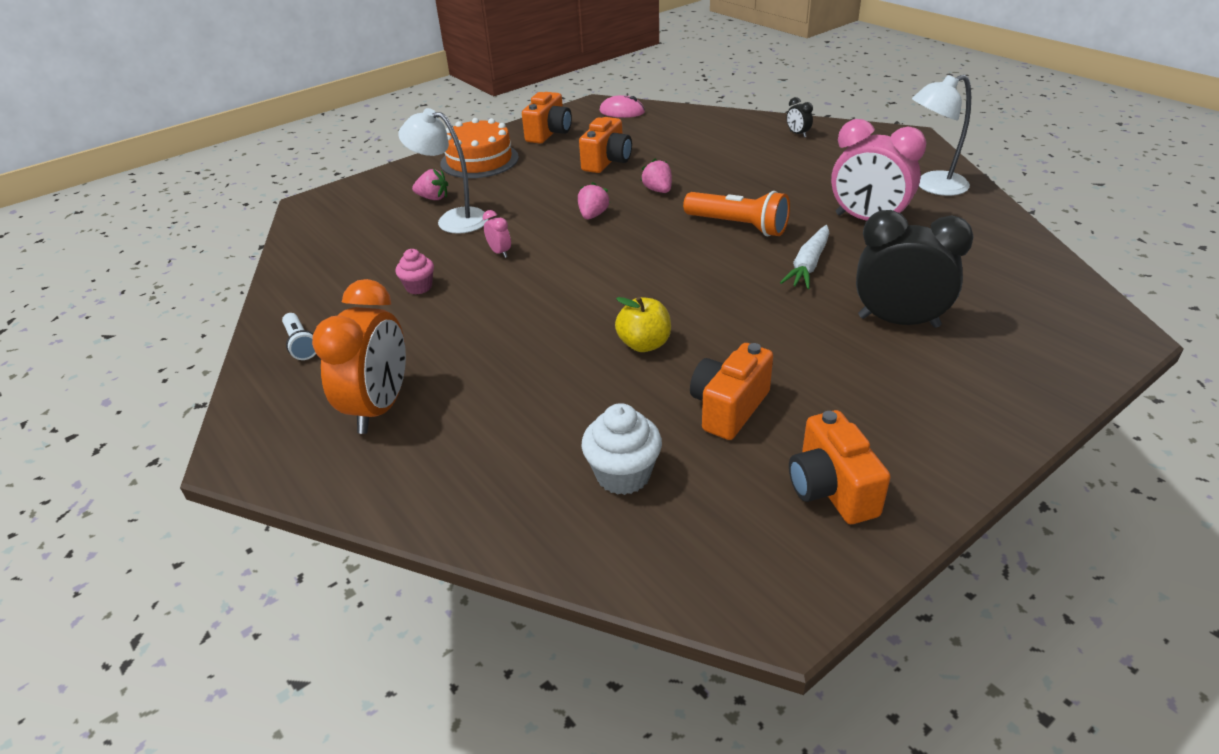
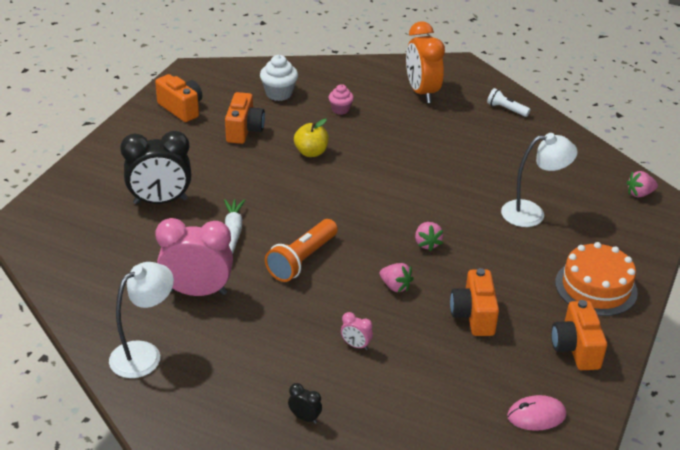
camera: 150 degrees right, 0 degrees up
pink cupcake [395,249,434,295] -> pink cupcake moved to [328,84,354,115]
pink strawberry [412,169,448,200] -> pink strawberry moved to [626,171,658,197]
pink clock [483,210,511,258] -> pink clock moved to [341,312,373,350]
orange flashlight [683,191,790,236] -> orange flashlight turned 60 degrees counterclockwise [265,219,338,282]

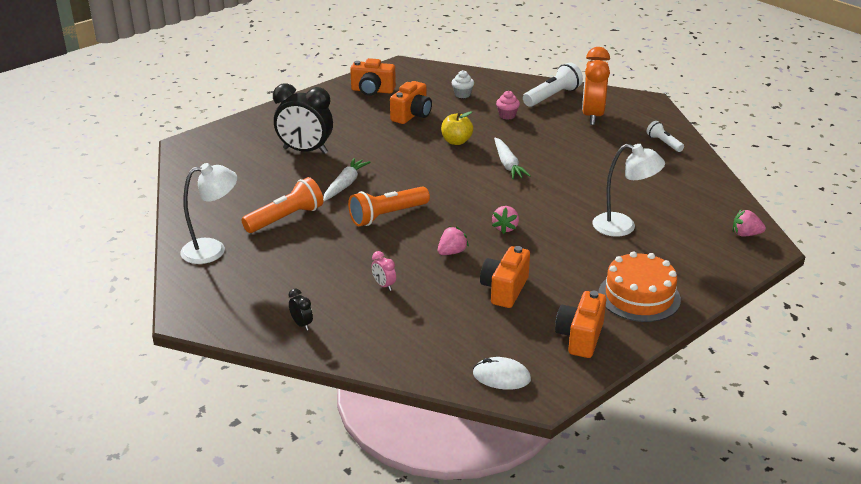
camera: 25 degrees right, 5 degrees down
orange camera [155,74,202,122] -> orange camera turned 120 degrees clockwise [350,58,396,96]
pink clock [155,218,233,296] -> orange flashlight [242,177,323,233]
white cupcake [260,55,298,101] -> white cupcake [451,70,474,98], size x0.65
pink strawberry [380,263,413,292] -> pink strawberry turned 105 degrees counterclockwise [438,226,469,255]
pink mouse [507,395,566,431] -> white mouse [473,357,531,390]
none -> white carrot [494,138,531,179]
none -> white flashlight [523,62,583,107]

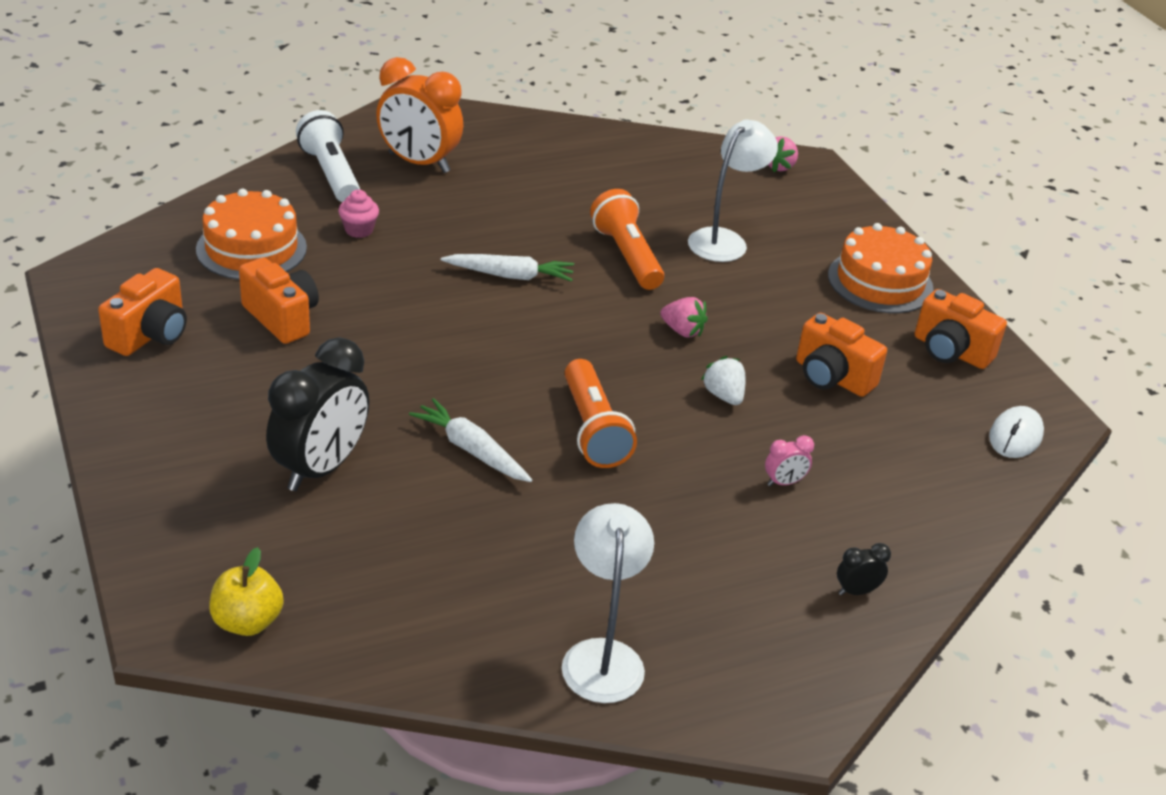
camera: 75 degrees left, 5 degrees up
orange flashlight [242,177,323,233] -> orange flashlight moved to [590,189,664,290]
pink strawberry [438,226,469,255] -> white strawberry [701,356,745,405]
yellow apple [441,111,473,145] -> yellow apple moved to [209,547,283,636]
white cupcake [451,70,474,98] -> orange cake [196,189,307,280]
white flashlight [647,121,684,152] -> none

